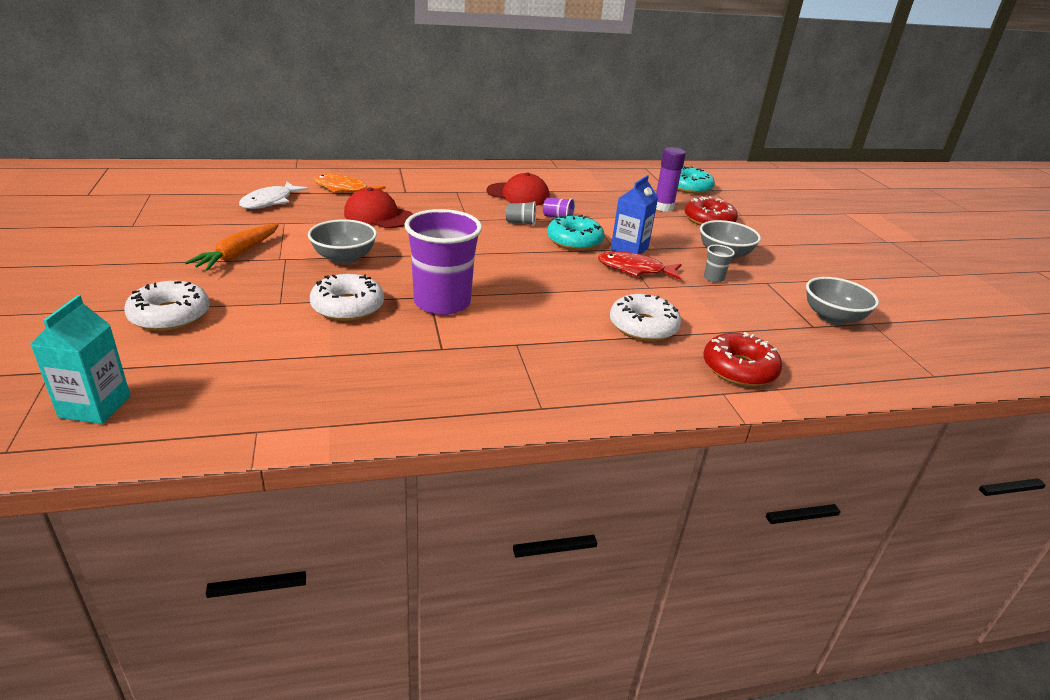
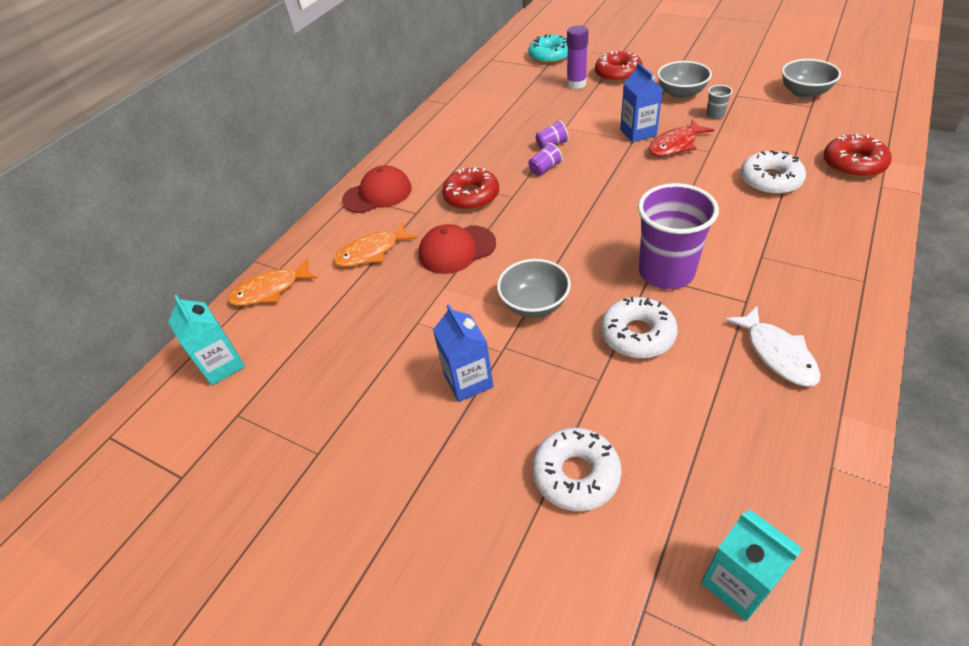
camera: 40 degrees left, 15 degrees up
orange carrot [185,224,279,271] -> blue carton [433,304,494,402]
white fish [239,182,308,209] -> white fish moved to [725,306,821,387]
red cap [486,173,550,206] -> red cap moved to [342,165,412,213]
grey cup [506,201,536,226] -> purple cup [528,143,562,176]
turquoise donut [547,214,605,250] -> none
none -> turquoise carton [168,295,245,385]
none -> orange fish [228,258,318,306]
none -> red donut [442,167,499,210]

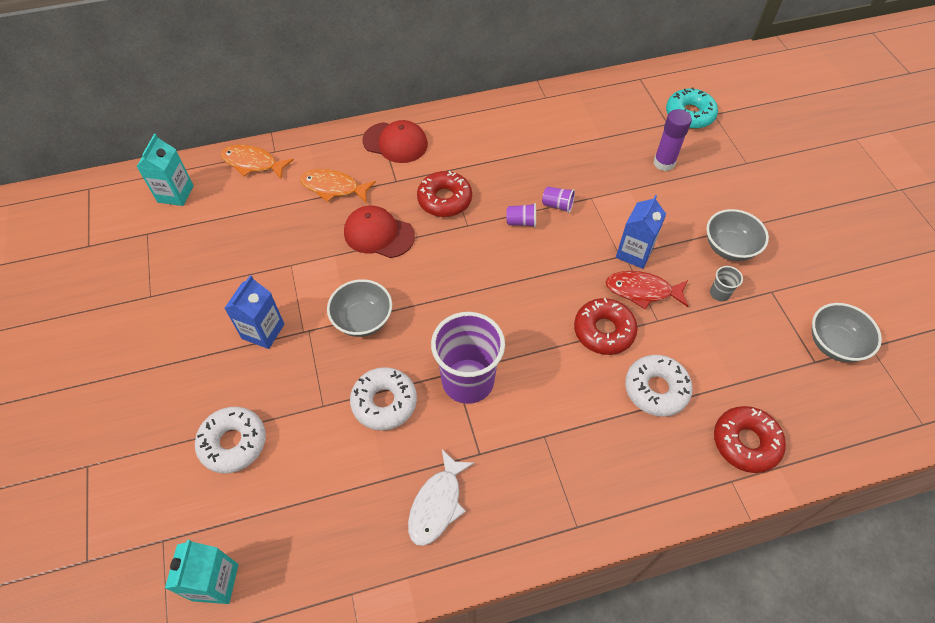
camera: 40 degrees right, 10 degrees up
red donut [595,51,643,83] -> red donut moved to [574,298,638,355]

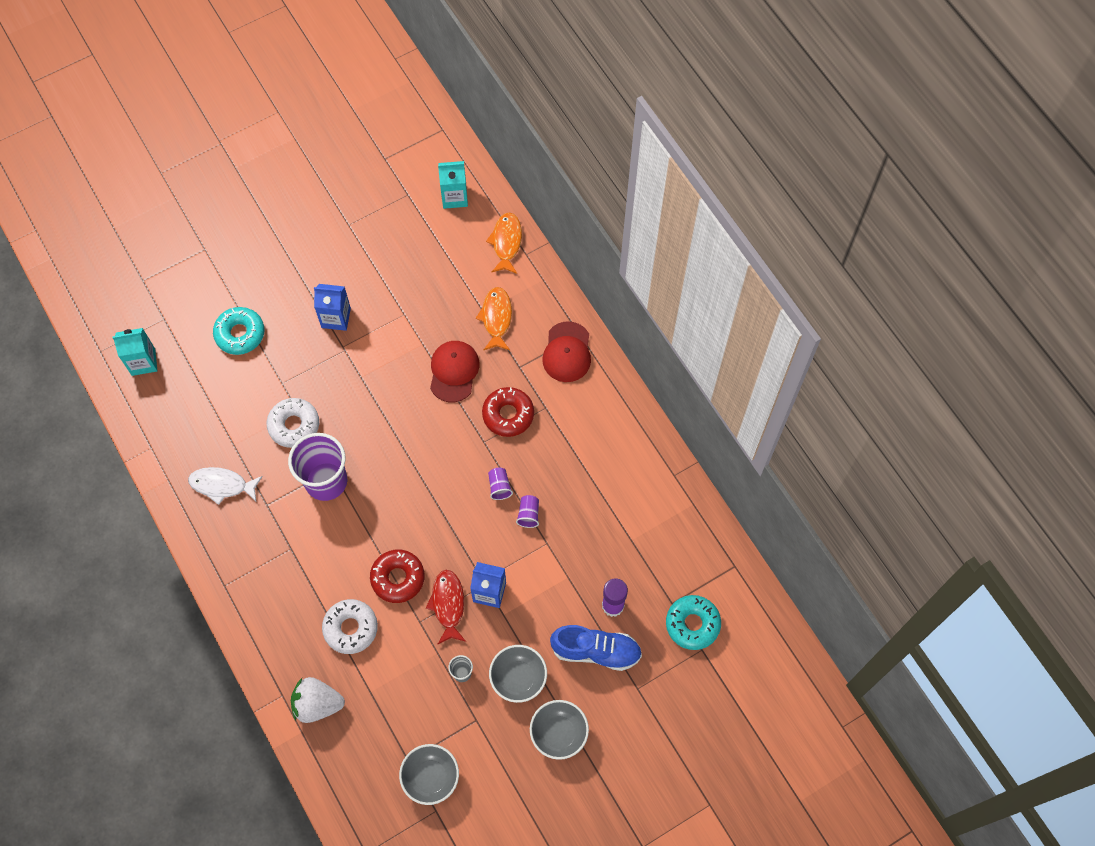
camera: 75 degrees right, 10 degrees up
white donut [195,407,266,474] -> turquoise donut [213,307,264,355]
grey bowl [327,279,392,337] -> grey bowl moved to [530,700,589,760]
red donut [714,406,786,473] -> white strawberry [291,677,345,723]
none -> blue shoe [550,625,642,671]

